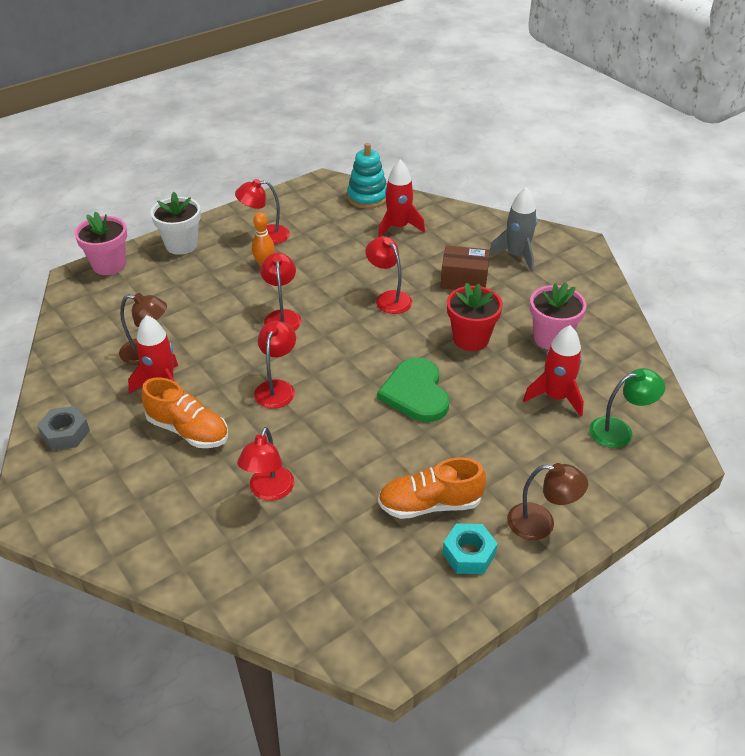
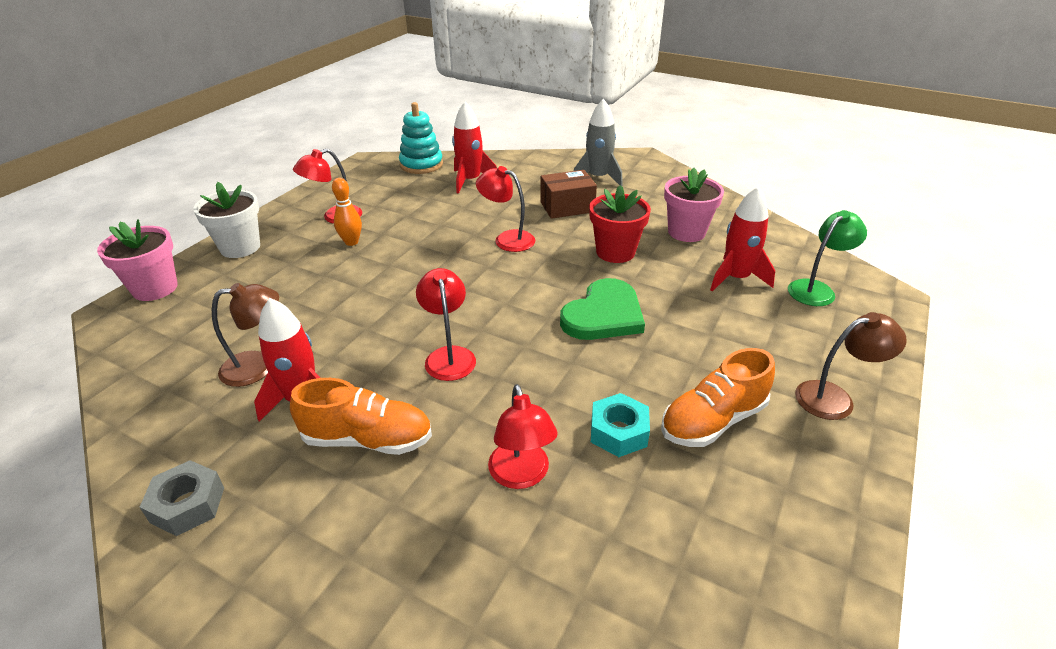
camera: 25 degrees left, 5 degrees down
red lamp [260,253,301,331] -> none
green heart [377,358,449,422] -> green heart turned 105 degrees counterclockwise [560,278,645,340]
turquoise nut [442,523,498,574] -> turquoise nut moved to [591,393,650,457]

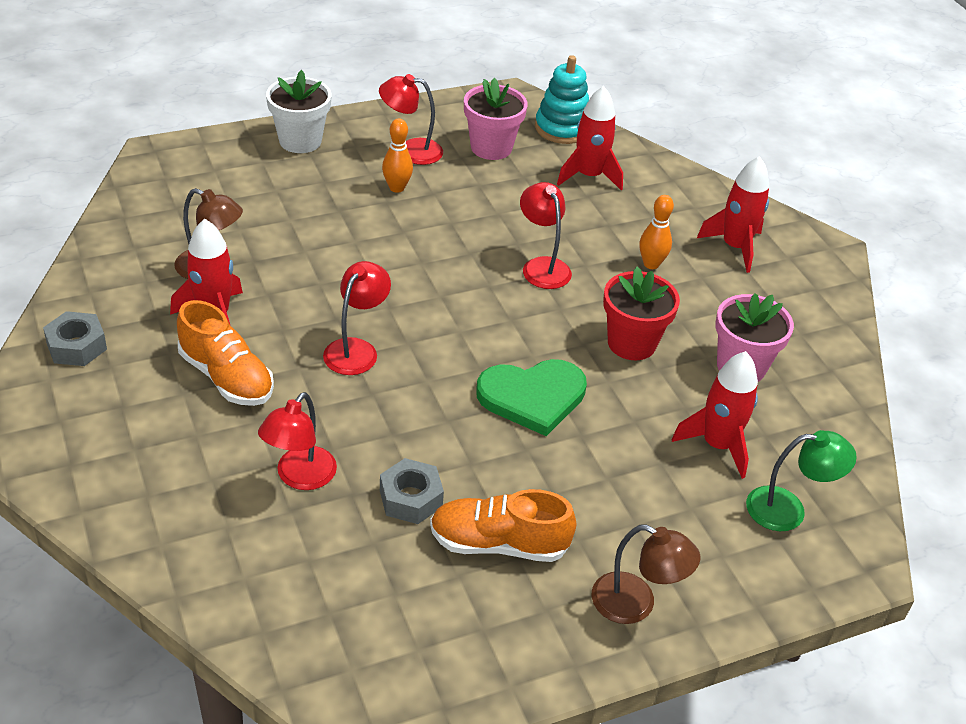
camera: 35 degrees right, 5 degrees up
pink flower pot [97,219,178,301] -> pink flower pot moved to [464,78,528,160]
brown box [540,170,597,219] -> orange bowling pin [639,195,674,269]
grey rocket [574,99,623,186] -> red rocket [697,156,769,273]
turquoise nut [591,393,650,457] -> grey nut [380,458,444,524]

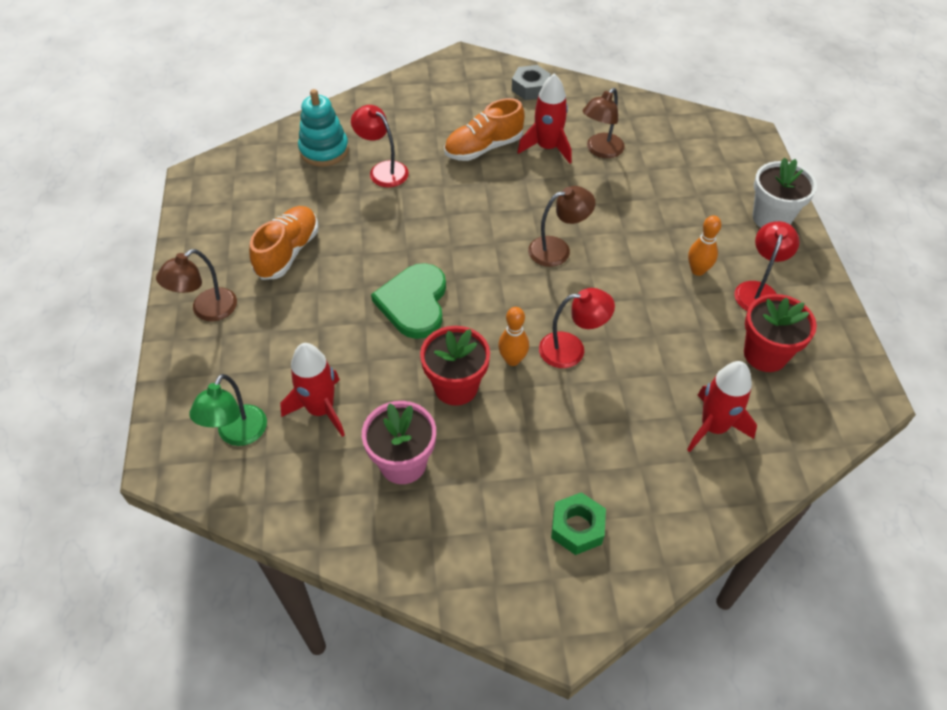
camera: 110 degrees right, 10 degrees up
red lamp [323,261,391,375] -> none
grey nut [380,458,444,524] -> none
pink flower pot [464,78,528,160] -> red flower pot [744,294,817,372]
turquoise stacking toy [535,55,589,144] -> turquoise stacking toy moved to [298,89,349,167]
orange bowling pin [639,195,674,269] -> orange bowling pin moved to [498,307,529,366]
red rocket [697,156,769,273] -> green nut [551,492,606,555]
none -> brown lamp [528,186,595,267]

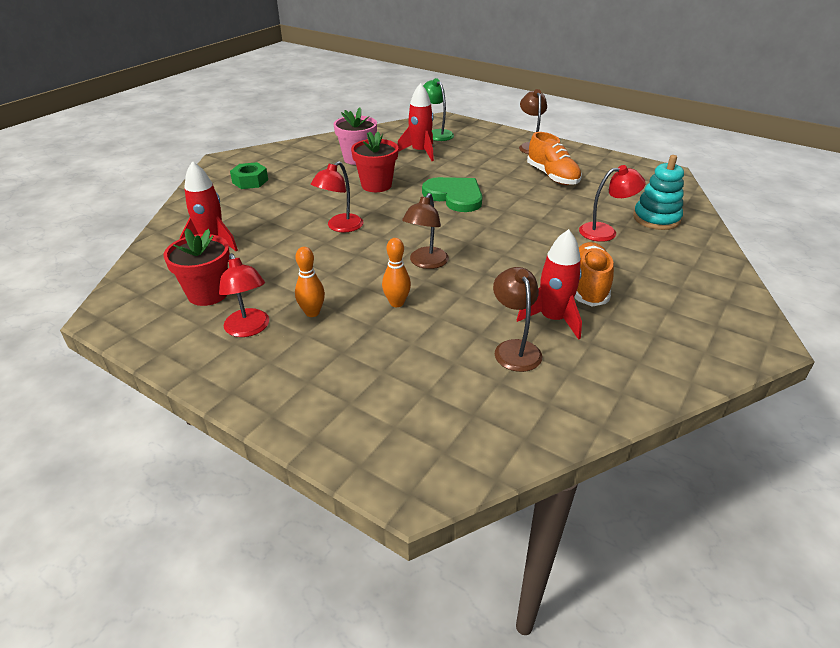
camera: 130 degrees right, 15 degrees down
orange bowling pin [498,307,529,366] -> orange bowling pin moved to [382,238,411,307]
grey nut [512,65,551,100] -> none
white flower pot [753,157,817,228] -> none

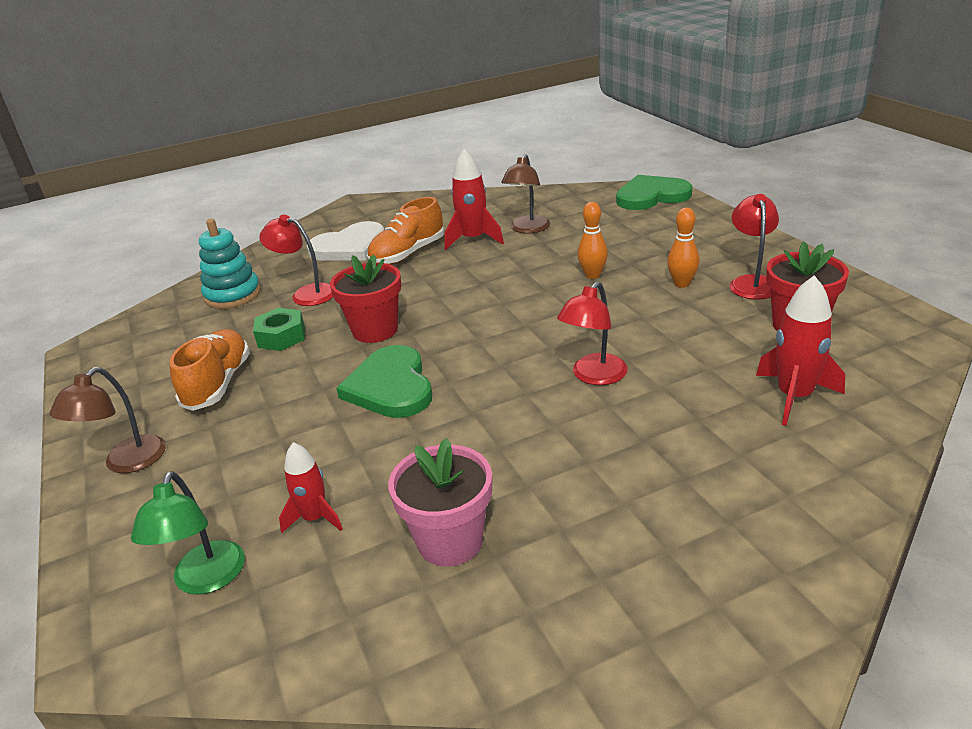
camera: 145 degrees left, 5 degrees down
green nut [230,162,268,189] -> green nut moved to [253,308,305,351]
red lamp [311,161,363,232] -> red lamp turned 150 degrees clockwise [557,281,628,385]
red flower pot [351,131,398,192] -> red flower pot moved to [330,255,401,343]
red rocket [397,83,434,161] -> red rocket [279,442,343,533], size x0.65
brown lamp [402,193,449,269] -> none
none -> white heart [307,221,384,261]
none -> green heart [616,175,692,210]

